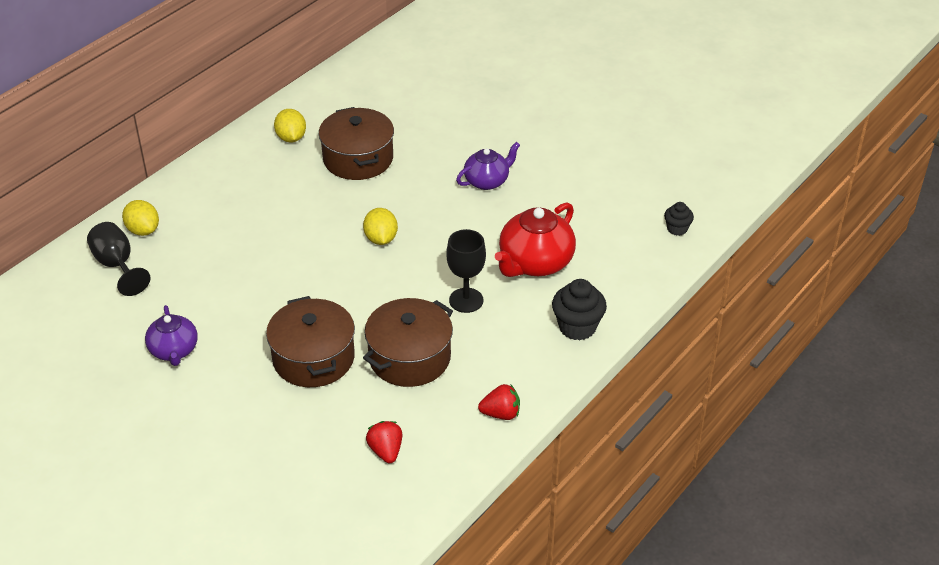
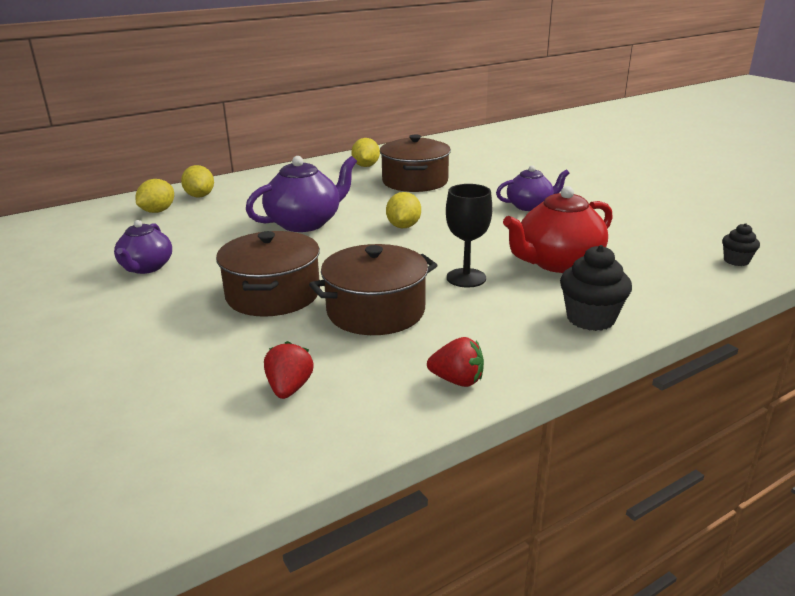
camera: 20 degrees right, 15 degrees down
black goblet [87,222,151,296] -> yellow lemon [136,179,174,213]
none -> purple teapot [246,156,357,232]

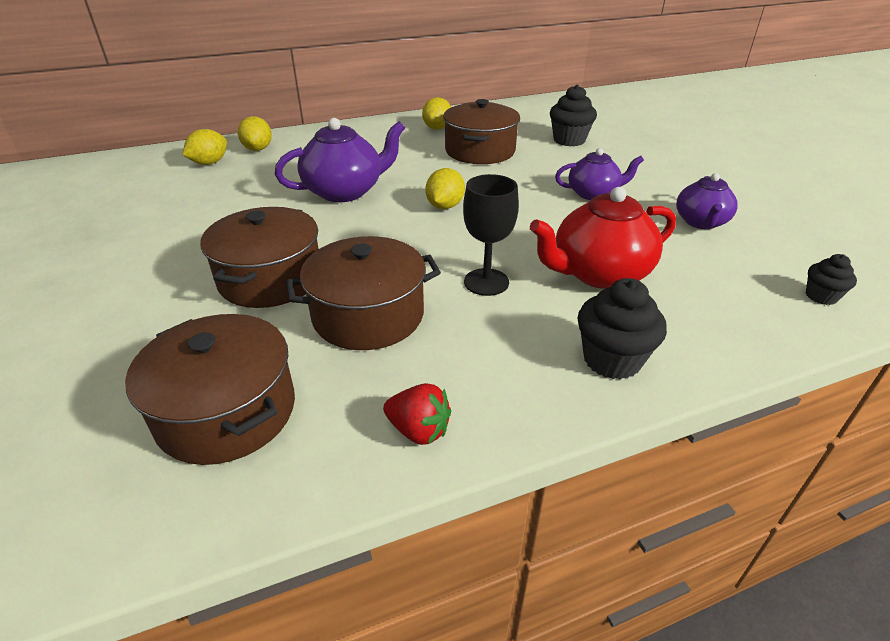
camera: 10 degrees right, 10 degrees up
purple teapot [114,220,172,274] -> purple teapot moved to [676,173,738,229]
red strawberry [264,341,314,399] -> brown pot [125,314,295,465]
none -> black cupcake [550,85,597,146]

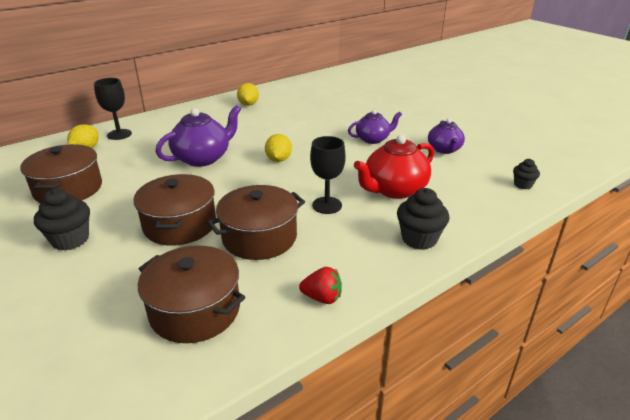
camera: 15 degrees left, 5 degrees down
yellow lemon [238,116,272,151] -> black goblet [94,78,132,140]
brown pot [443,99,520,164] -> brown pot moved to [20,144,102,203]
black cupcake [550,85,597,146] -> black cupcake moved to [34,189,90,251]

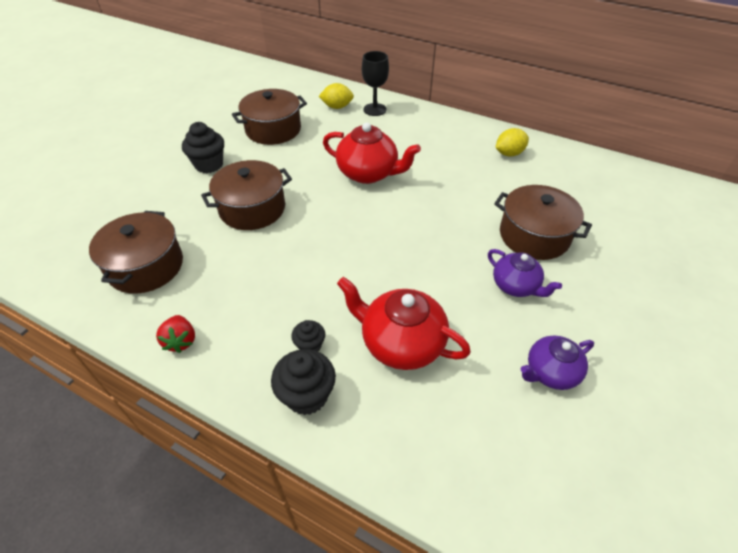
camera: 65 degrees right, 15 degrees up
purple teapot [156,105,241,167] -> red teapot [323,122,421,184]
brown pot [207,185,305,260] -> brown pot moved to [494,185,592,260]
yellow lemon [265,134,292,162] -> none
black goblet [310,136,346,214] -> none
black cupcake [513,159,540,189] -> black cupcake moved to [291,320,325,351]

